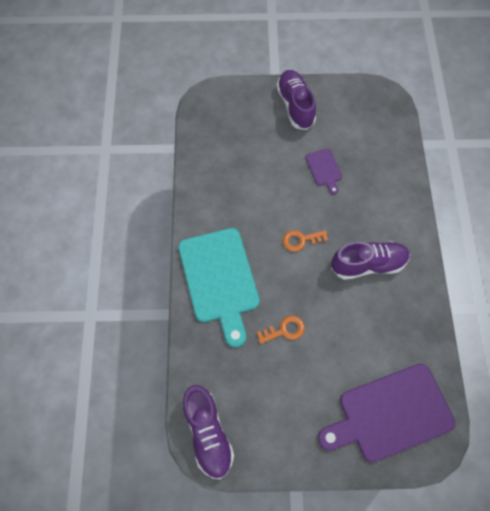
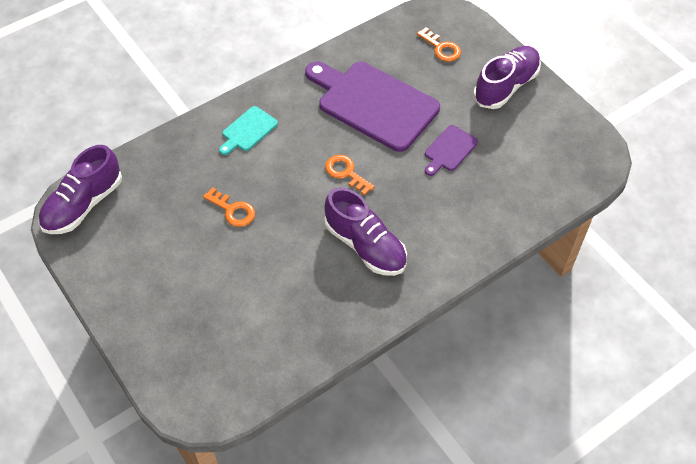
camera: 55 degrees right, 10 degrees down
turquoise cutting board [179,228,260,347] -> turquoise cutting board [219,106,278,155], size x0.46
purple cutting board [318,364,455,462] -> purple cutting board moved to [305,61,440,152]
none -> orange key [417,27,461,62]

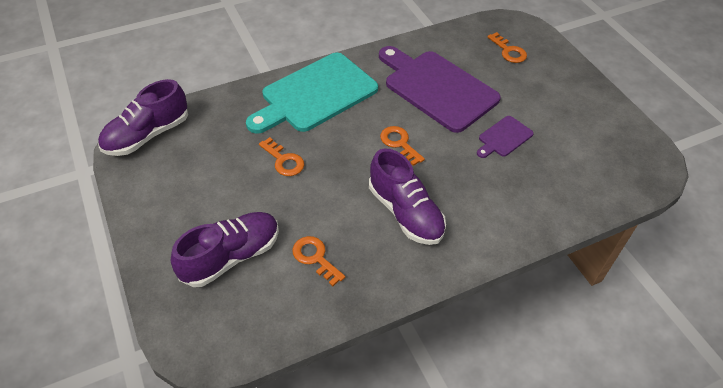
camera: 10 degrees right, 5 degrees down
turquoise cutting board [219,106,278,155] -> turquoise cutting board [246,53,378,134], size x2.19
purple shoe [473,46,541,109] -> purple shoe moved to [171,212,279,287]
none -> orange key [292,236,345,286]

